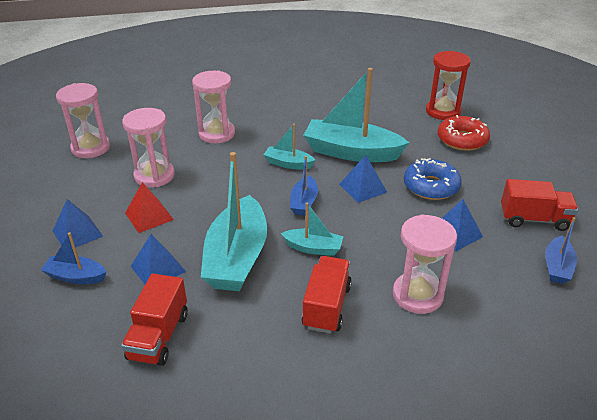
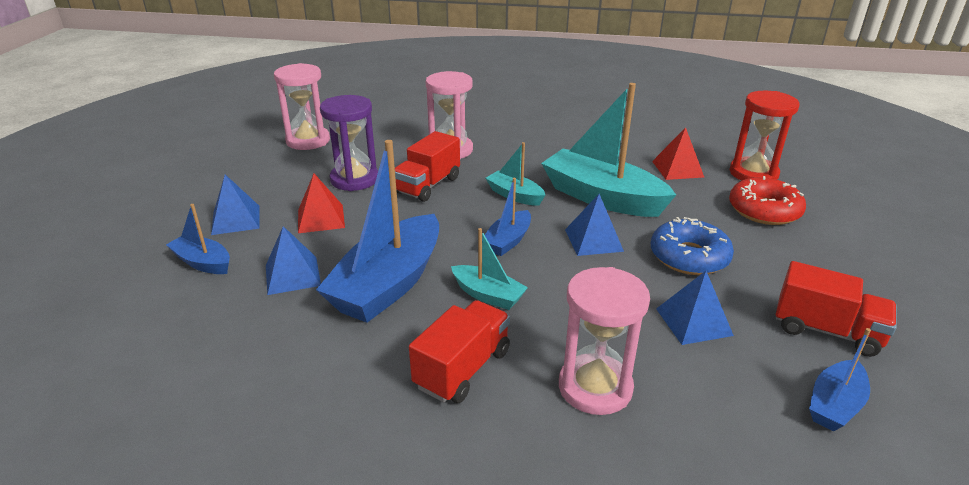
camera: 20 degrees right, 5 degrees down
red truck [121,274,188,366] -> red truck moved to [395,131,460,202]
pink hourglass [122,108,175,187] -> purple hourglass [320,95,378,191]
turquoise boat [201,152,267,291] -> blue boat [316,140,439,323]
none -> red pyramid [652,127,704,180]

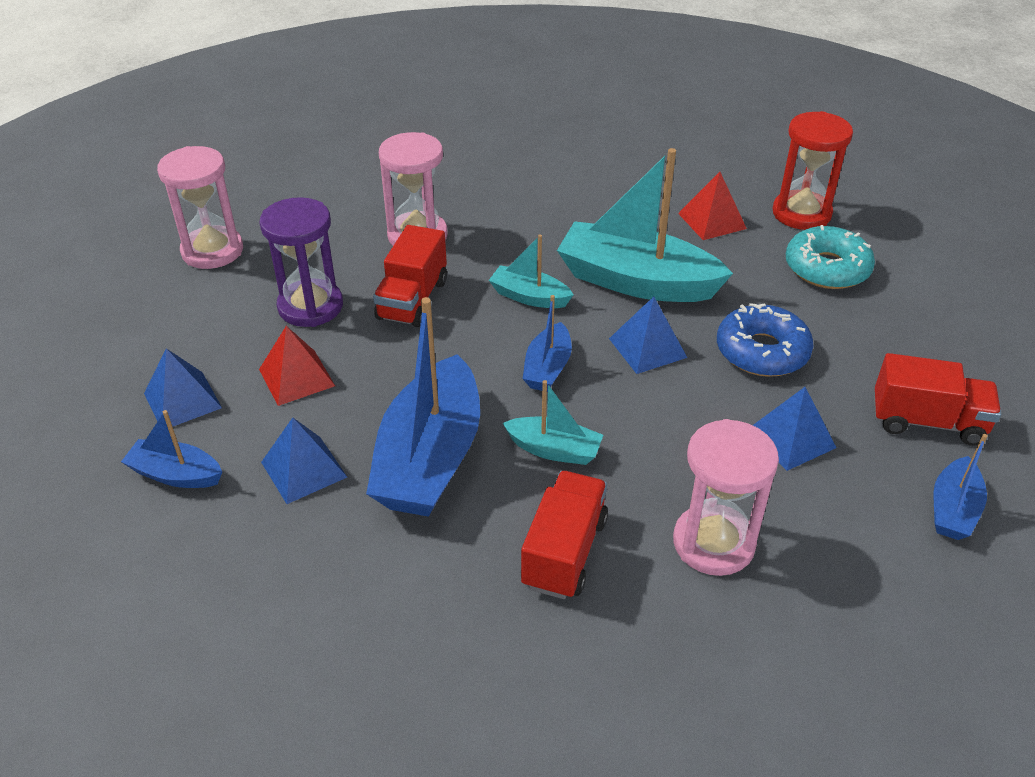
camera: 15 degrees left, 10 degrees up
red donut [729,176,806,225] -> turquoise donut [786,225,875,289]

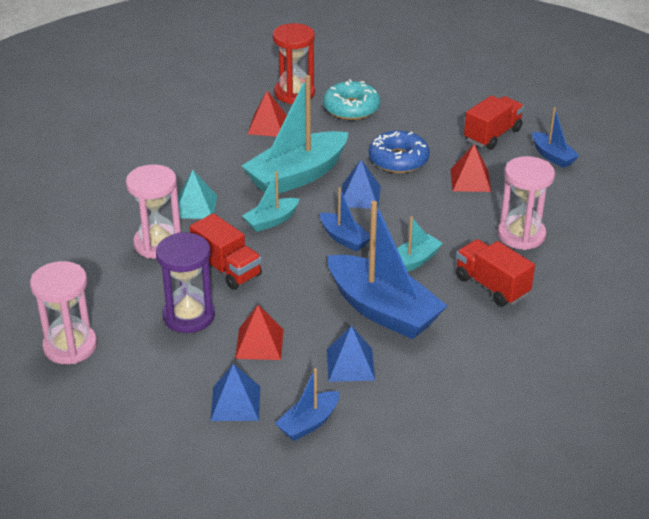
camera: 60 degrees left, 5 degrees down
blue pyramid [753,387,836,471] -> red pyramid [450,144,491,192]
none -> turquoise pyramid [178,170,217,219]

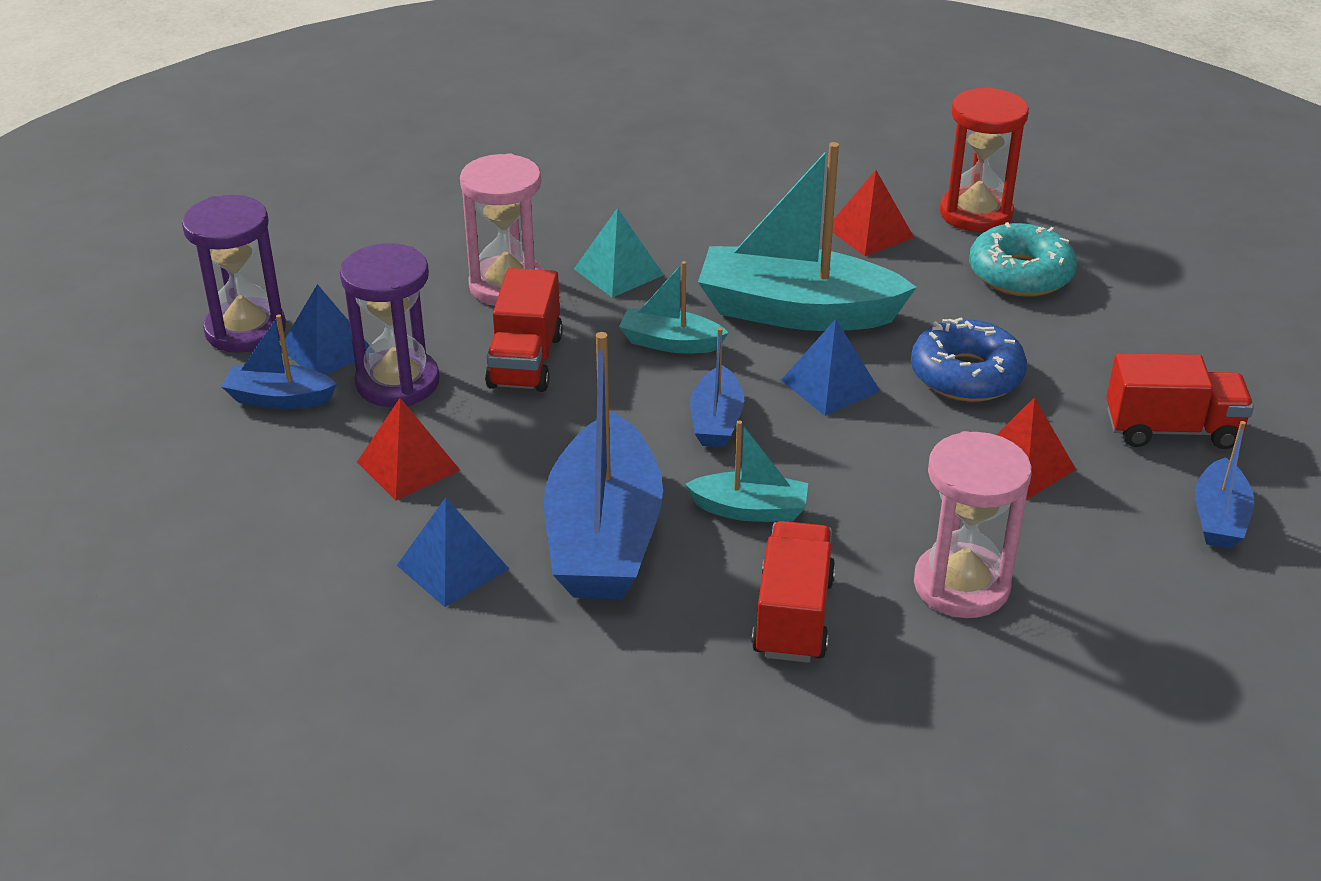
camera: 50 degrees right, 0 degrees up
pink hourglass [30,261,97,364] -> purple hourglass [182,195,286,353]
blue pyramid [211,364,260,421] -> blue pyramid moved to [280,284,370,375]
blue boat [275,368,339,441] -> blue boat moved to [222,314,337,409]

